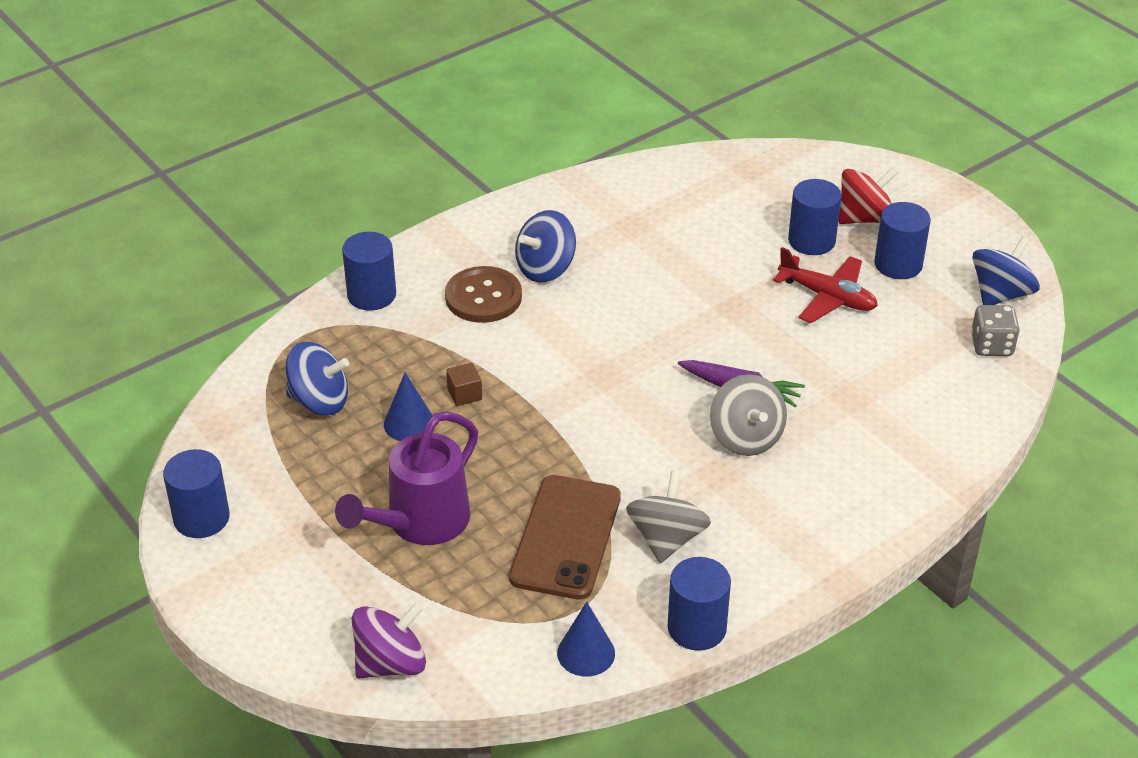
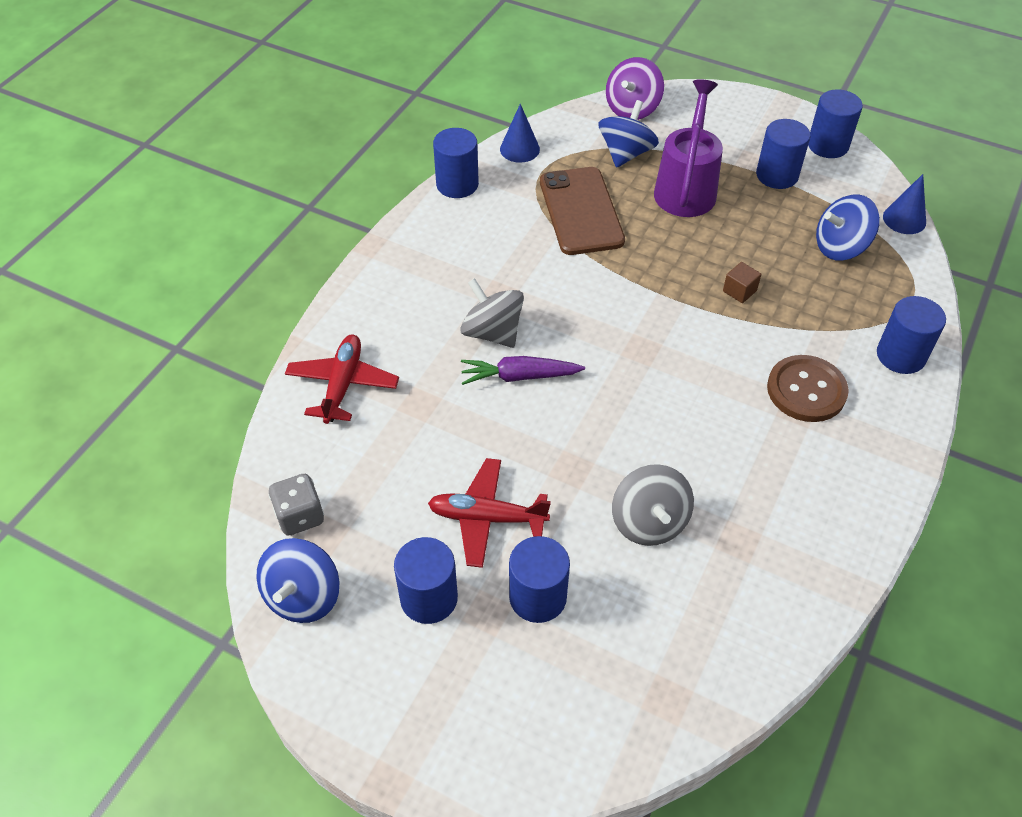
camera: 155 degrees right, 10 degrees up
blue cone [384,372,433,441] -> blue cone moved to [883,174,926,234]
blue spinning top [515,210,576,283] -> blue spinning top moved to [599,100,659,168]
grey spinning top [626,471,711,563] -> grey spinning top moved to [612,464,694,546]
red spinning top [839,167,898,224] -> none
none -> red plane [285,335,399,424]
none -> blue cylinder [756,119,810,189]

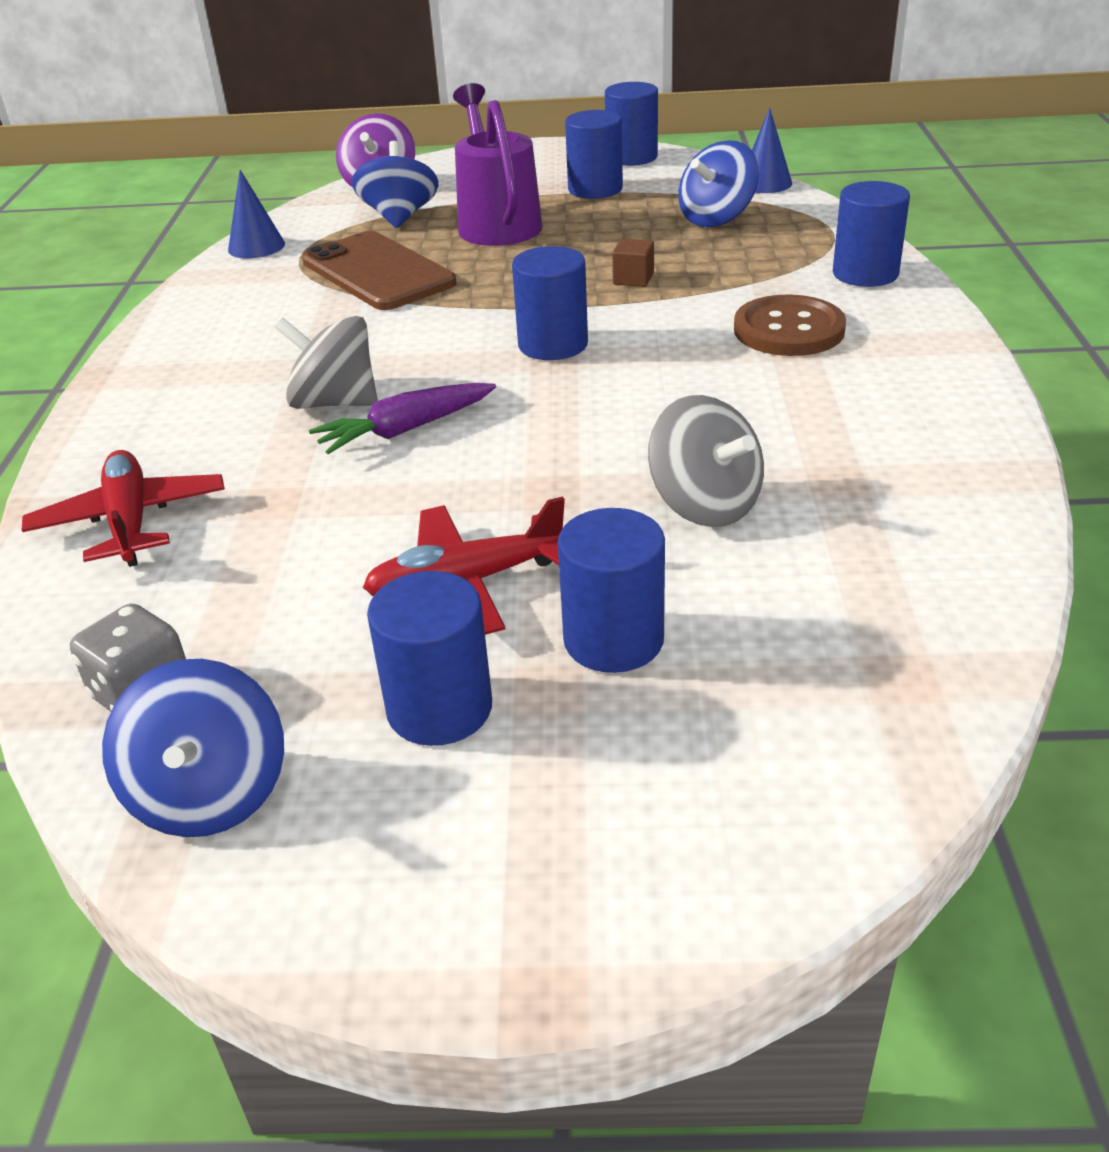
camera: 25 degrees left, 15 degrees down
blue cylinder [433,128,479,198] -> blue cylinder moved to [512,246,588,360]

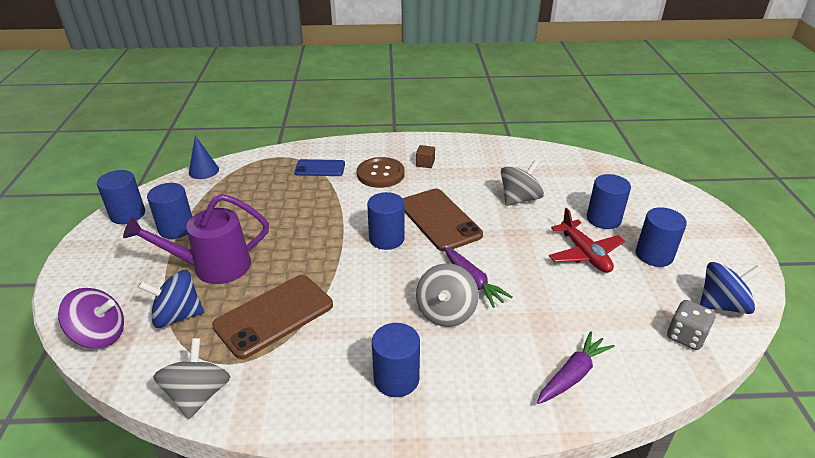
camera: 95 degrees left, 0 degrees up
red plane [22,450,225,567] -> purple carrot [537,331,615,404]
blue cone [228,170,285,259] -> grey spinning top [153,338,230,419]
brown cube [612,239,654,287] -> brown cube moved to [416,145,435,168]
blue spinning top [679,140,759,227] -> none
blue cylinder [833,181,910,287] -> blue cylinder moved to [372,323,420,397]
none -> blue phone [294,159,345,176]
none -> brown phone [402,189,483,252]

